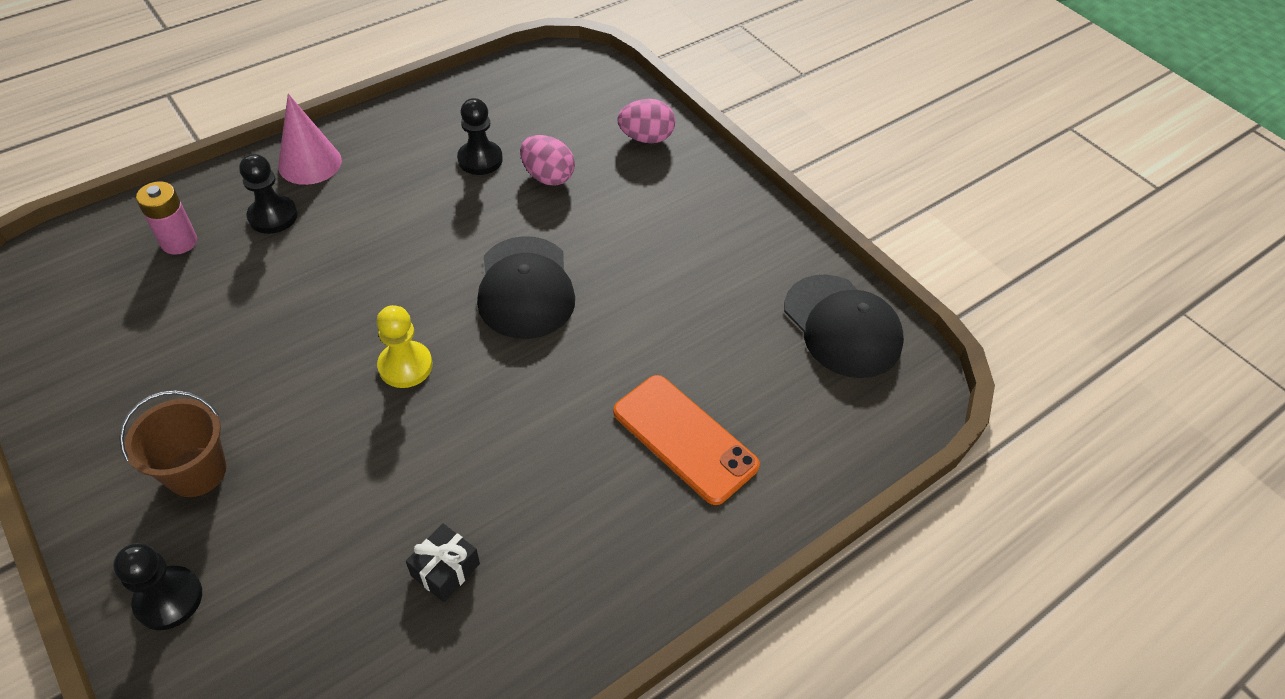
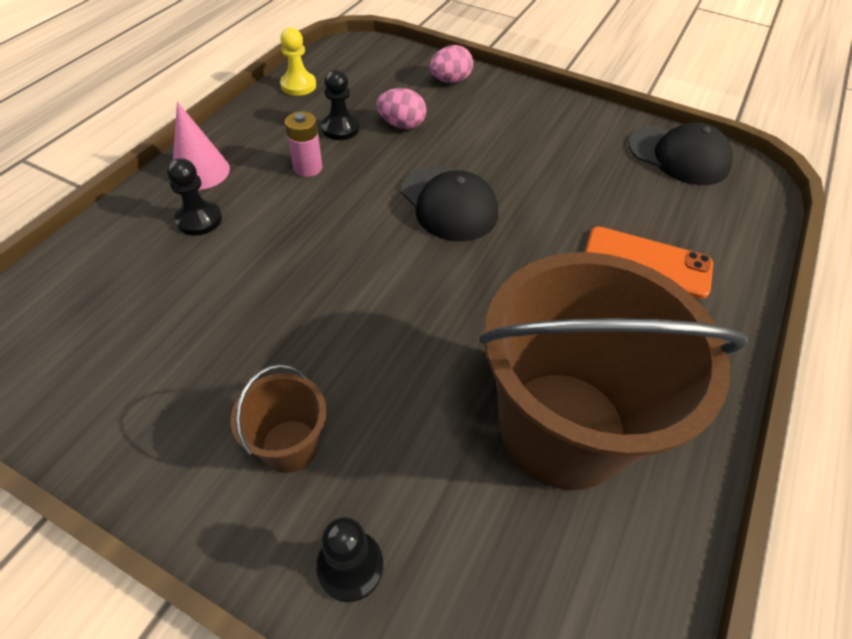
camera: 25 degrees left, 0 degrees up
pink battery [136,181,197,255] -> pink battery moved to [285,111,322,177]
yellow pawn [377,305,433,388] -> yellow pawn moved to [280,27,316,96]
black gift [406,523,480,602] -> brown bucket [479,252,748,490]

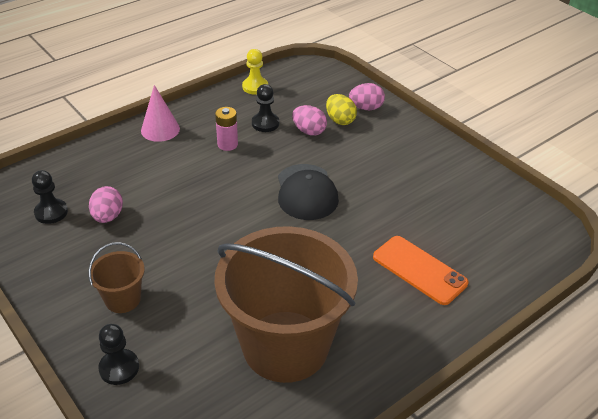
camera: 25 degrees right, 10 degrees down
black pawn [167,158,222,236] -> black pawn moved to [32,170,68,224]
black cap [628,123,733,185] -> none
none -> pink egg [89,186,123,223]
none -> yellow egg [326,94,357,125]

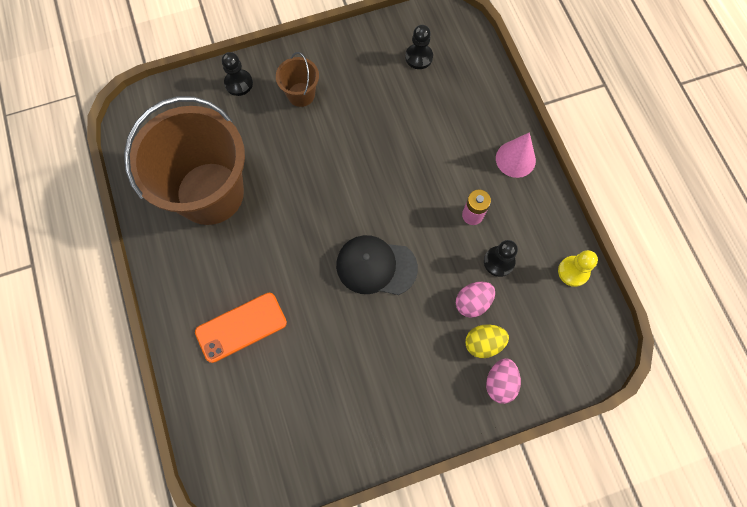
camera: 110 degrees right, 30 degrees up
pink egg [89,186,123,223] -> none

